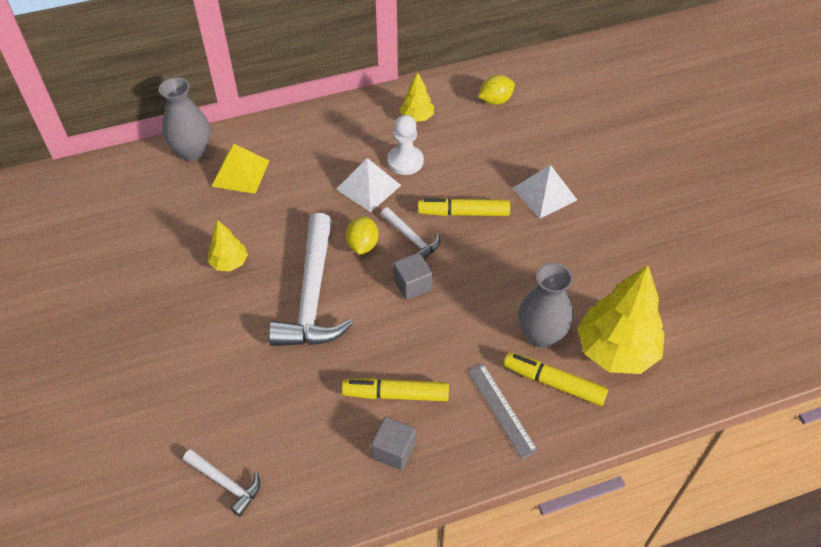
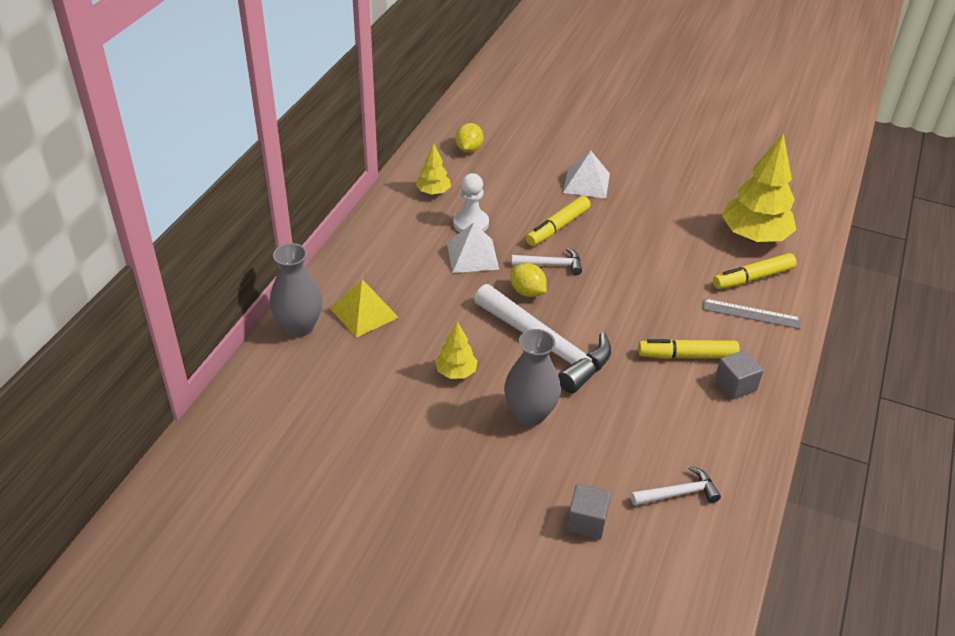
camera: 50 degrees left, 10 degrees down
yellow marker [342,378,449,401] -> yellow marker turned 45 degrees clockwise [638,339,740,359]
grey cube [393,252,433,300] -> grey cube moved to [567,484,611,539]
grey vase [518,263,573,348] -> grey vase moved to [504,329,561,426]

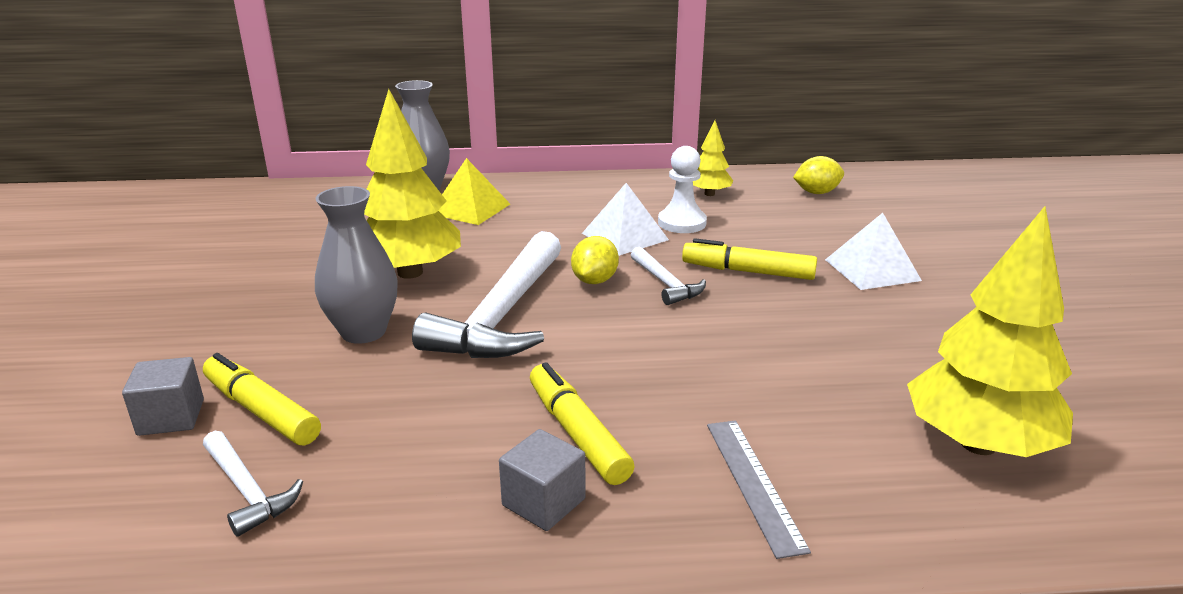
camera: 65 degrees right, 15 degrees down
yellow tree [435,321,478,379] -> yellow tree [364,89,461,279], size x1.99
yellow marker [713,253,797,289] -> yellow marker moved to [203,353,321,445]

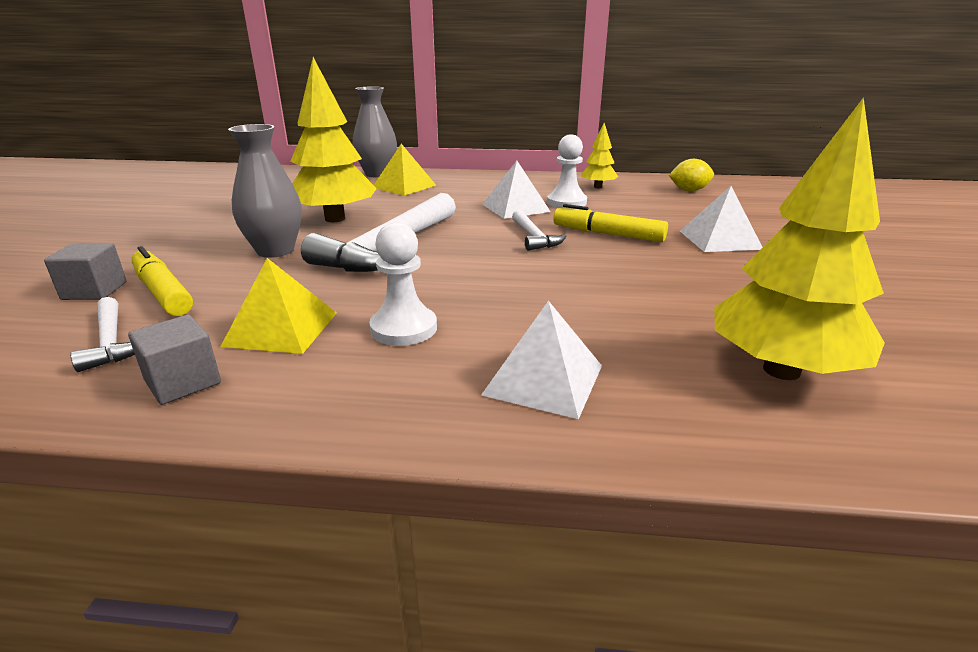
camera: 10 degrees right, 0 degrees up
grey cube [499,429,586,531] -> grey cube moved to [128,315,221,405]
yellow marker [530,362,635,485] -> white pawn [369,222,437,346]
yellow lemon [571,236,619,284] -> none
grey ruler [707,421,811,559] -> white pyramid [481,301,602,419]
none -> yellow pyramid [220,258,336,354]

